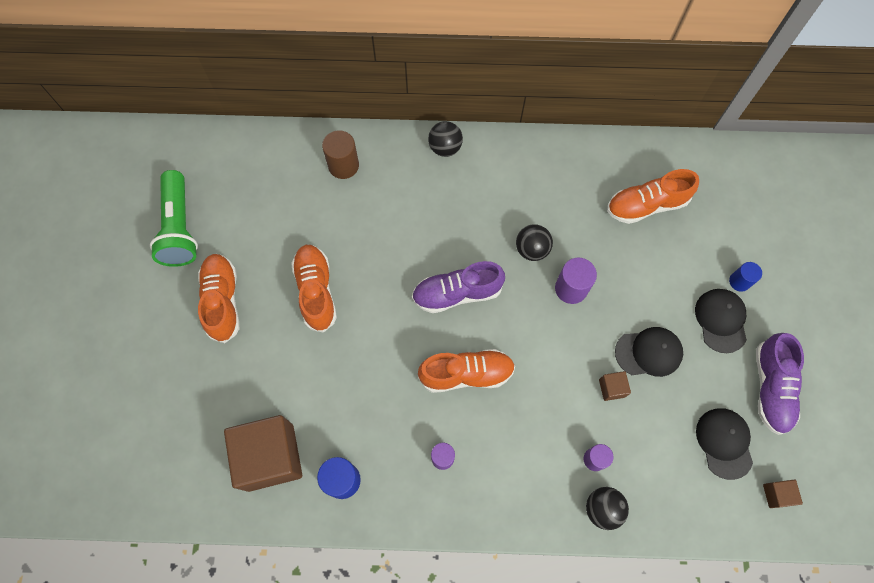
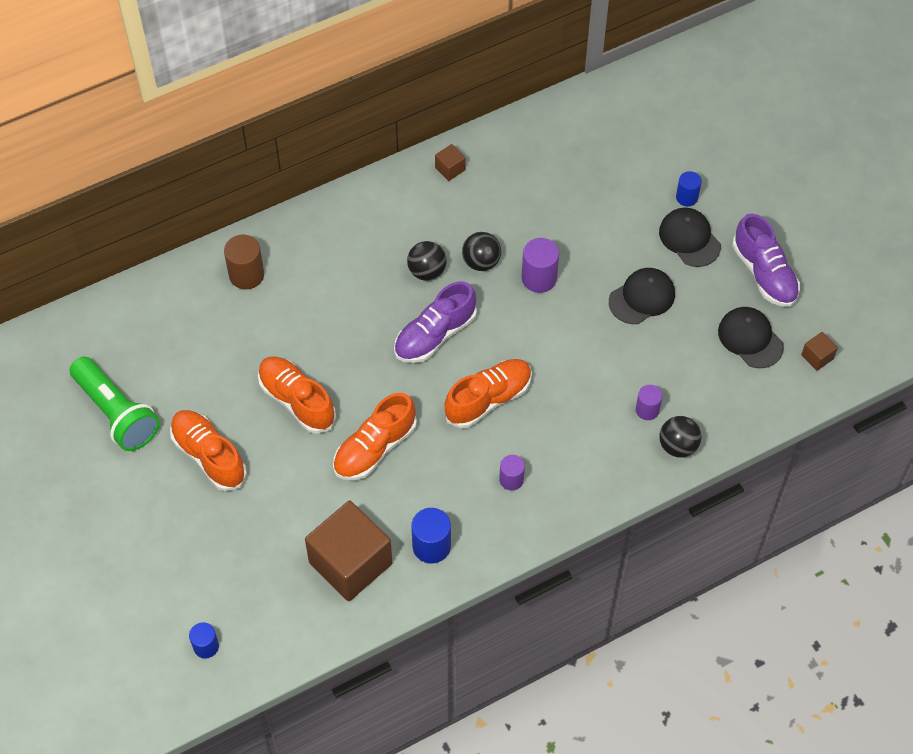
camera: 30 degrees left, 10 degrees down
black ball [428,121,463,157] -> black ball moved to [407,241,447,281]
brown cube [599,371,631,401] -> brown cube moved to [435,144,466,181]
orange shoe [607,169,699,224] -> orange shoe moved to [333,393,417,480]
none -> blue cylinder [189,622,219,659]

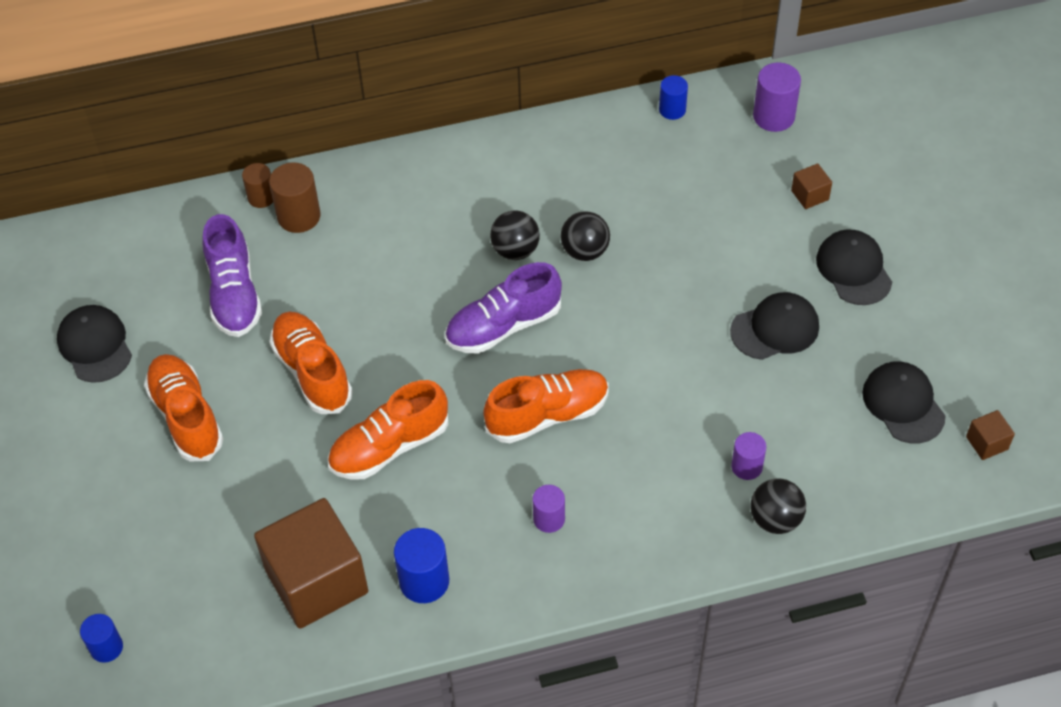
camera: 15 degrees right, 5 degrees down
green flashlight [70,357,160,451] -> black cap [57,305,132,383]
brown cube [435,144,466,181] -> brown cube moved to [791,163,832,209]
purple cylinder [522,238,559,293] -> purple cylinder moved to [753,63,801,132]
blue cylinder [676,171,702,207] -> blue cylinder moved to [659,75,688,120]
purple shoe [732,213,800,307] -> purple shoe moved to [202,214,262,337]
none -> brown cylinder [242,163,273,208]

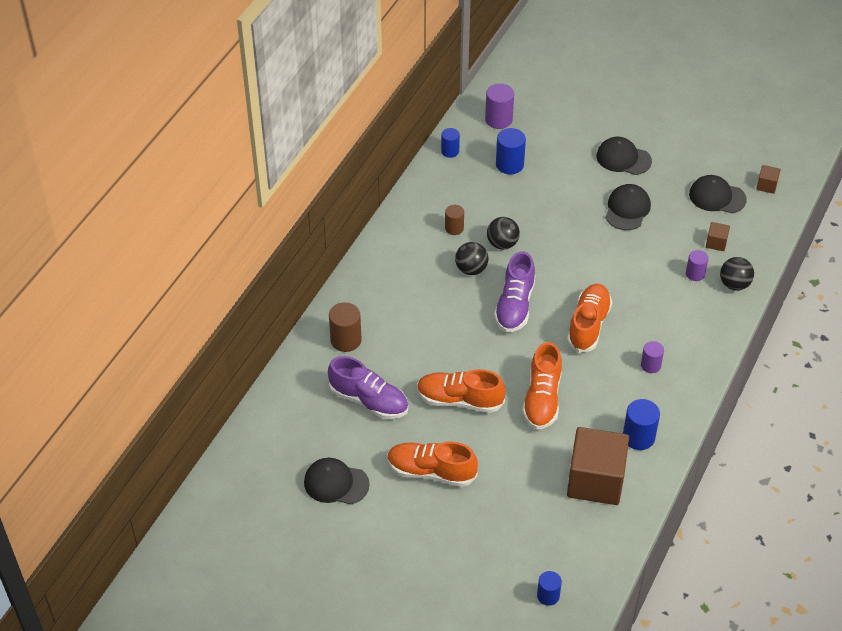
camera: 50 degrees left, 5 degrees down
brown cylinder [242,163,273,208] -> brown cylinder moved to [445,205,464,235]
brown cube [791,163,832,209] -> brown cube moved to [706,222,730,251]
none -> blue cylinder [496,128,526,175]

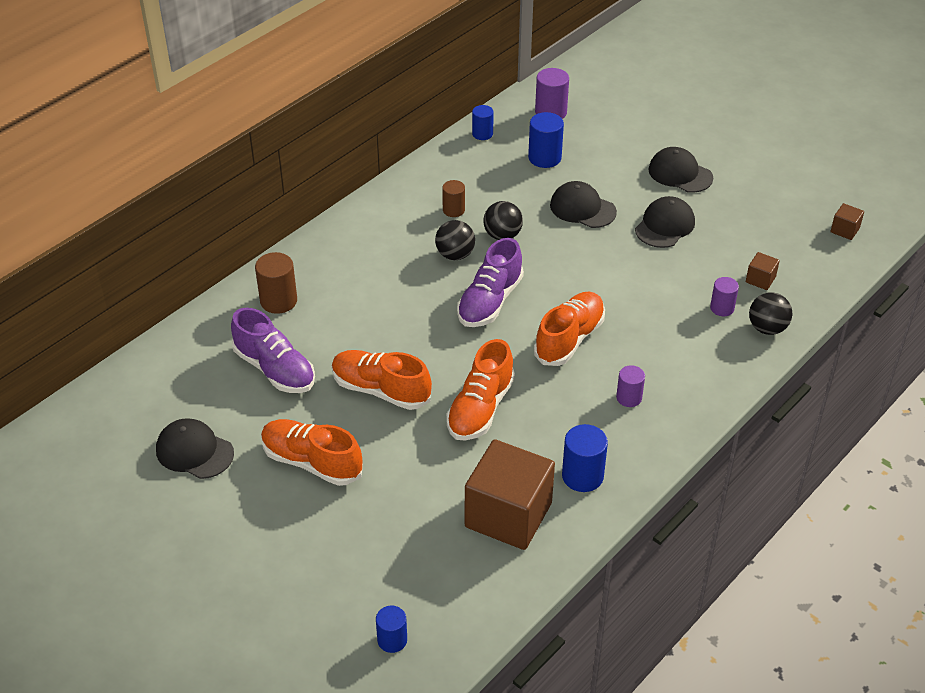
camera: 15 degrees right, 5 degrees down
black cap [689,175,747,213] -> black cap moved to [550,181,617,228]

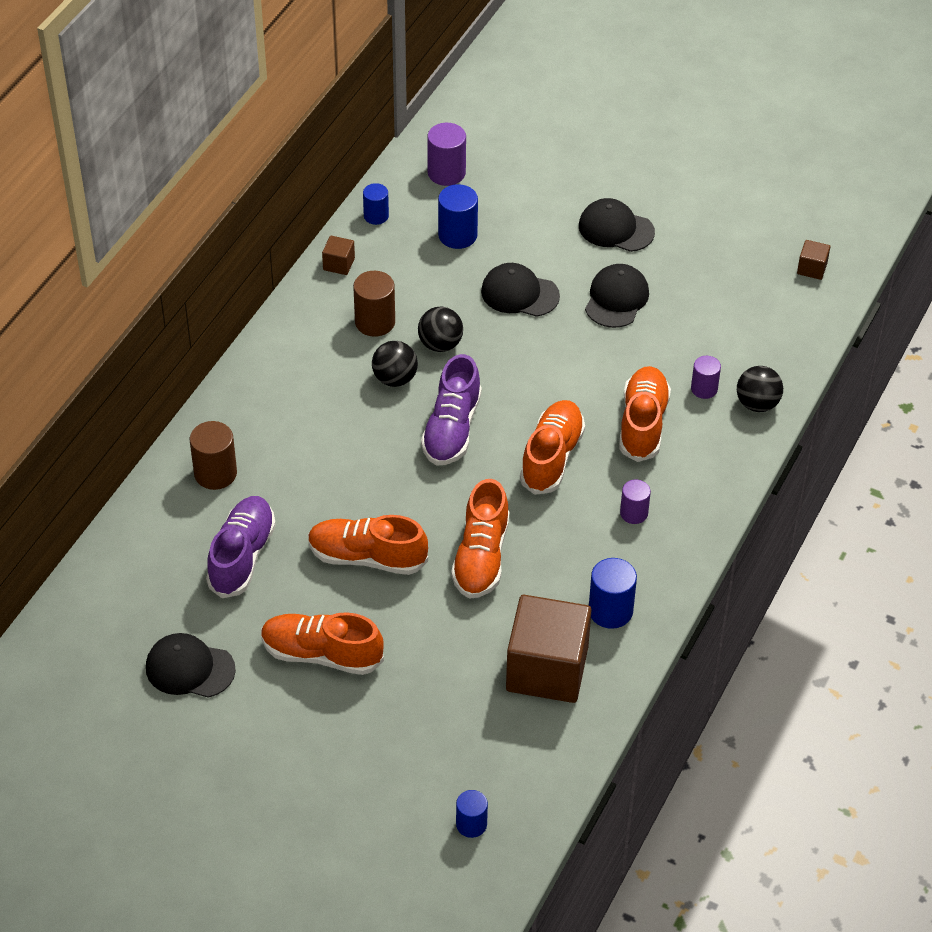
camera: 15 degrees left, 5 degrees up
purple shoe [231,308,315,393] -> purple shoe turned 105 degrees counterclockwise [206,496,276,598]
brown cylinder [442,180,465,217] -> brown cylinder [353,271,395,337], size x1.55
brown cube [746,252,780,290] -> brown cube moved to [322,236,355,275]
none -> orange shoe [619,366,671,462]

